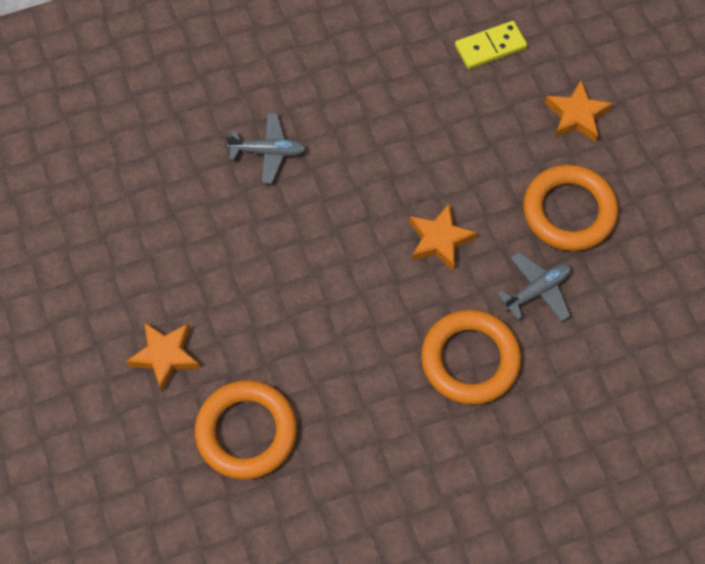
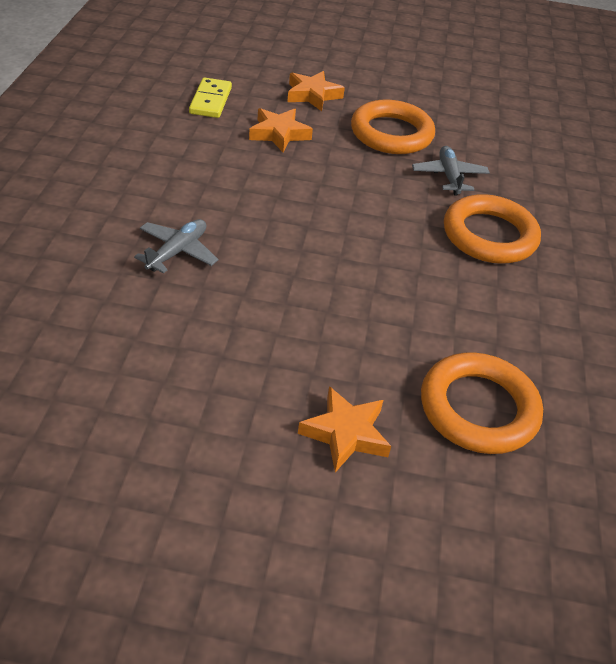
camera: 65 degrees left, 20 degrees down
orange star [409,204,477,271] -> orange star moved to [249,108,313,153]

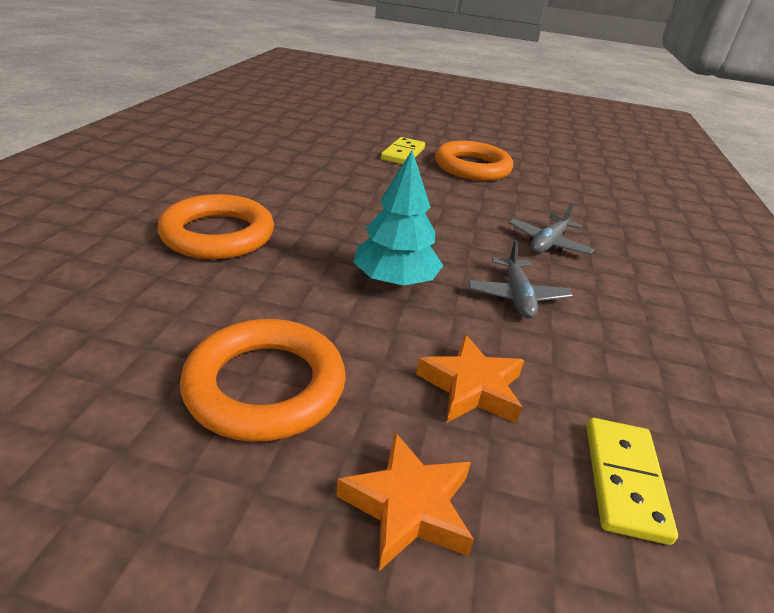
camera: 175 degrees left, 10 degrees down
orange star [298,386,391,472] -> yellow domino [381,137,425,165]
grey plane [412,146,490,196] -> grey plane moved to [468,240,573,319]
orange ring [421,352,543,454] -> orange ring moved to [435,140,513,181]
none -> turquoise tree [353,150,443,286]

